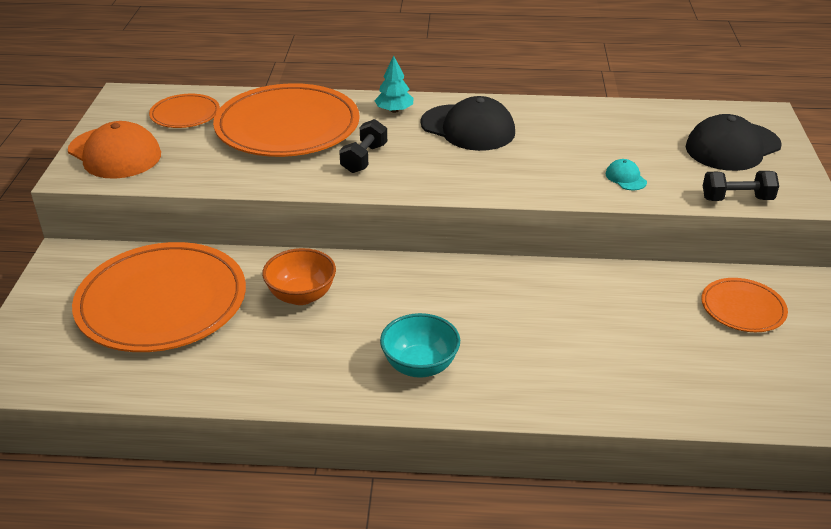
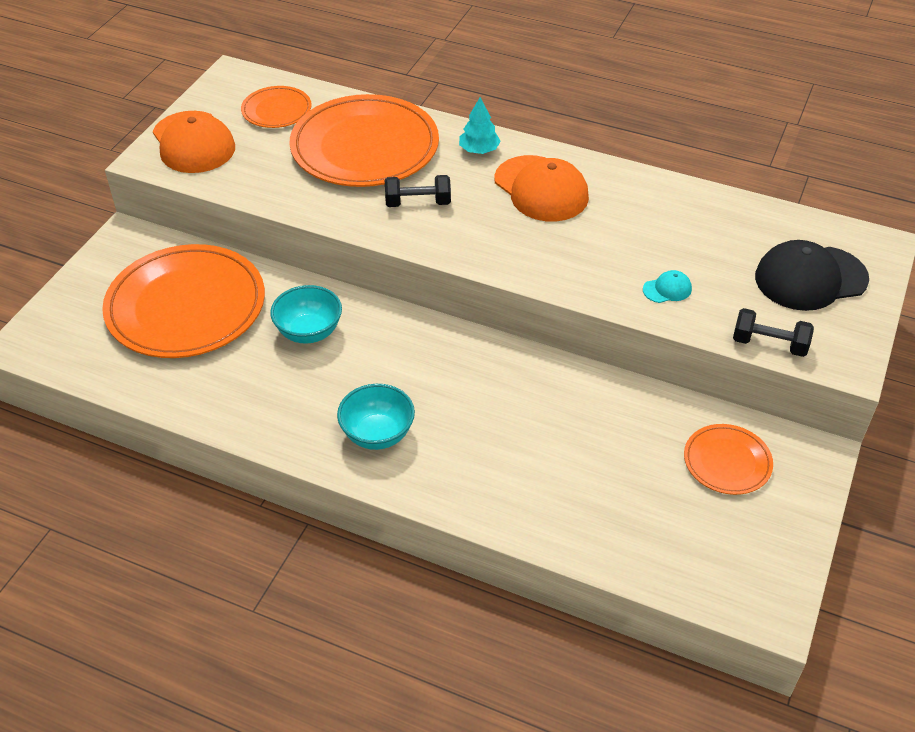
camera: 20 degrees right, 10 degrees up
orange bowl [262,248,336,305] -> turquoise bowl [270,285,342,344]
black dumbbell [339,119,387,173] -> black dumbbell turned 45 degrees clockwise [385,175,451,207]
black cap [420,96,515,151] -> orange cap [494,155,589,222]
turquoise cap [606,159,647,190] -> turquoise cap turned 75 degrees clockwise [643,270,692,303]

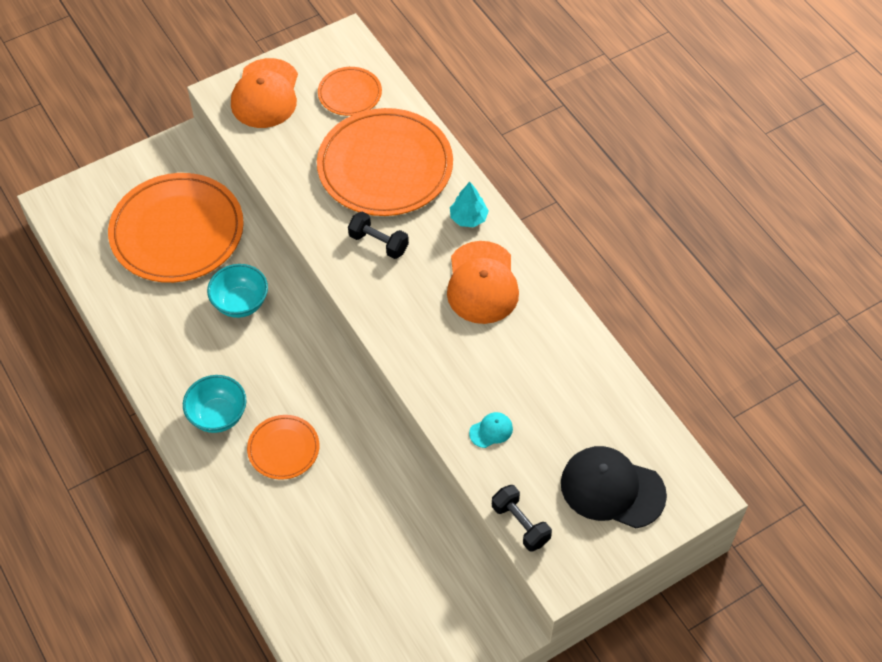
camera: 35 degrees right, 10 degrees up
turquoise cap [643,270,692,303] -> turquoise cap turned 45 degrees counterclockwise [469,412,513,448]
orange plate [684,424,773,495] -> orange plate moved to [247,415,319,480]

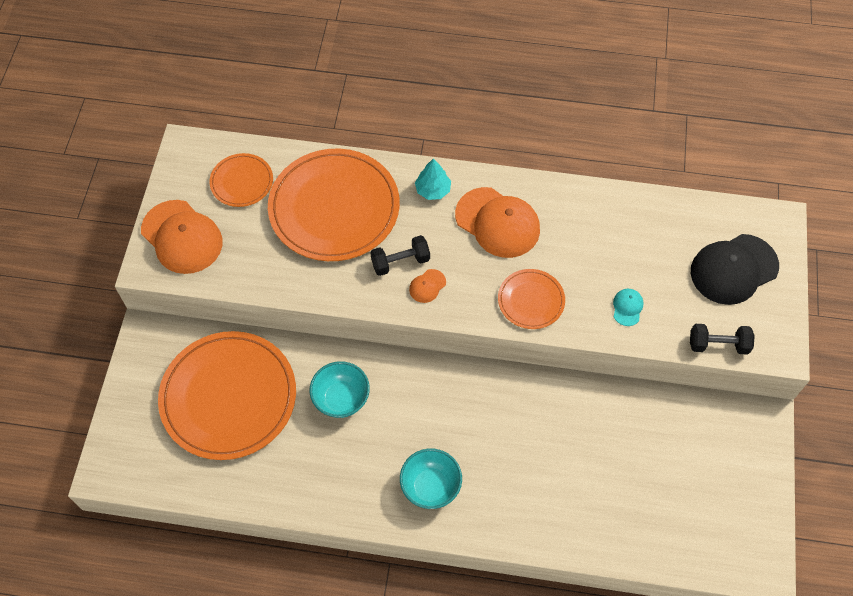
camera: 50 degrees left, 5 degrees up
orange plate [247,415,319,480] -> orange plate moved to [498,269,565,329]
none -> orange cap [409,269,446,303]

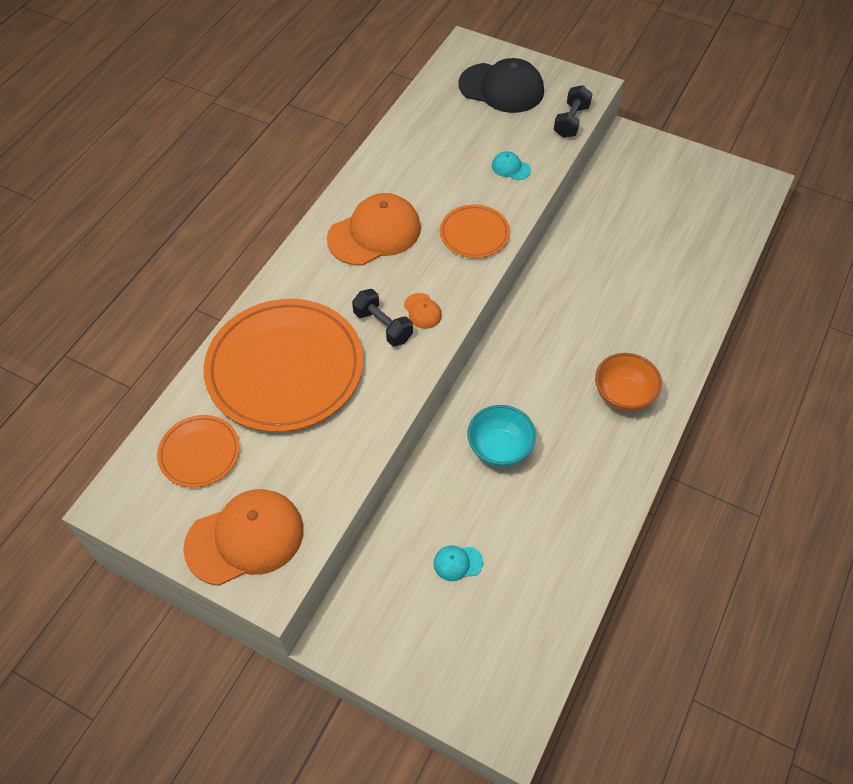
camera: 70 degrees left, 5 degrees down
orange plate [158,331,296,460] -> turquoise cap [434,546,483,581]
black dumbbell [370,235,430,276] -> black dumbbell turned 45 degrees counterclockwise [352,289,413,346]
turquoise bowl [400,448,462,509] -> orange bowl [595,353,662,412]
turquoise tree [415,158,451,200] -> none
black cap [691,234,779,305] -> black cap turned 60 degrees counterclockwise [458,58,544,113]

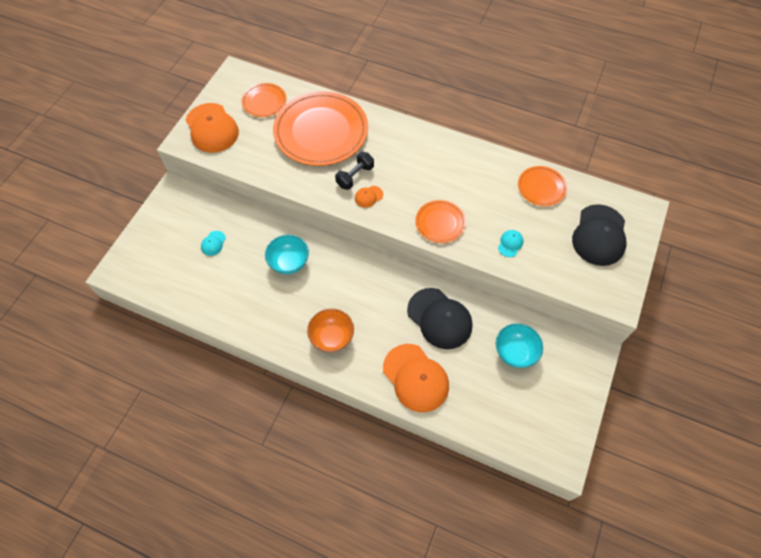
camera: 85 degrees right, 5 degrees up
orange cap [327,193,421,266] -> orange cap moved to [383,344,449,412]
turquoise cap [434,546,483,581] -> turquoise cap turned 150 degrees counterclockwise [201,231,226,256]
black dumbbell [554,85,593,138] -> none
none -> black cap [407,288,472,349]
none -> turquoise bowl [496,323,543,368]
none -> orange plate [518,166,567,206]

